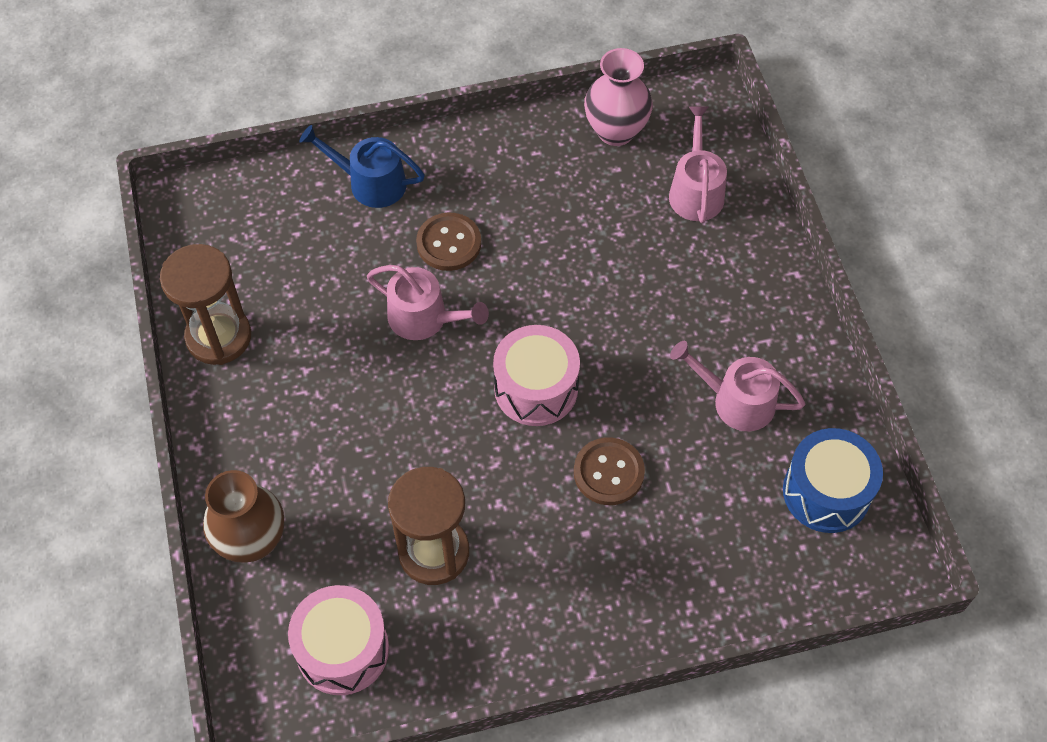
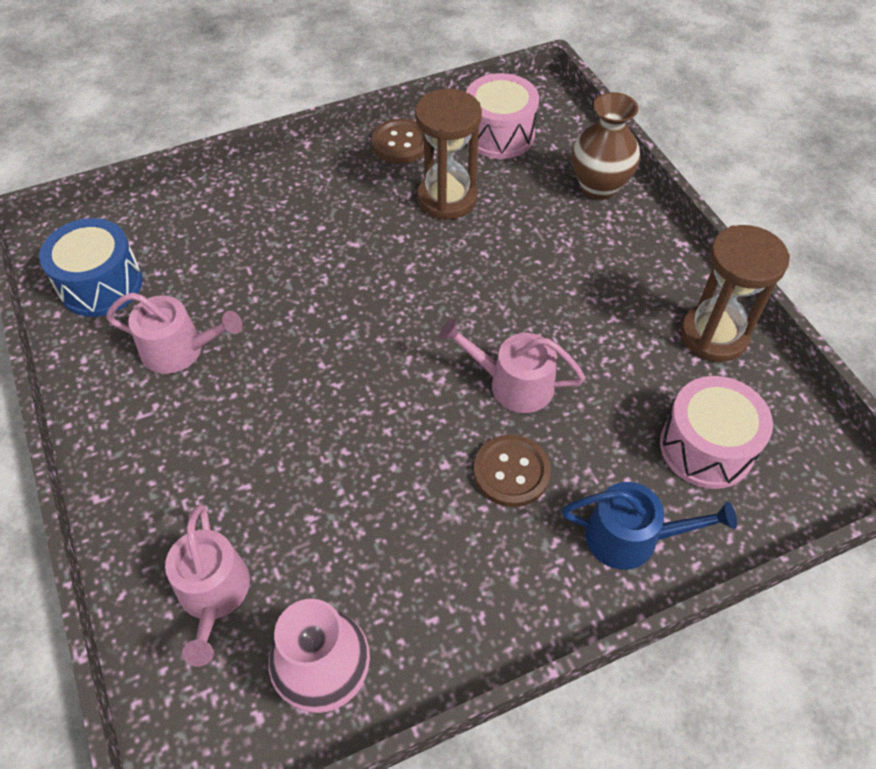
camera: 170 degrees right, 5 degrees down
pink drum [493,325,580,426] -> pink drum moved to [660,376,773,489]
brown button [574,437,645,505] -> brown button moved to [371,119,424,164]

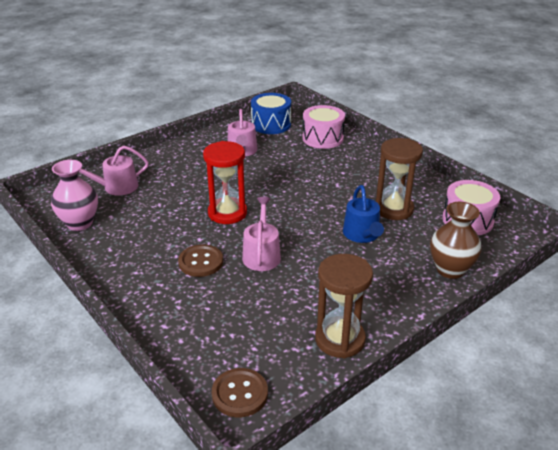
camera: 75 degrees right, 20 degrees down
brown button [371,119,424,164] -> brown button moved to [212,368,268,417]
blue watering can [562,482,737,570] -> blue watering can moved to [343,185,384,243]
pink drum [660,376,773,489] -> pink drum moved to [303,105,345,149]
none -> red hourglass [203,141,247,224]

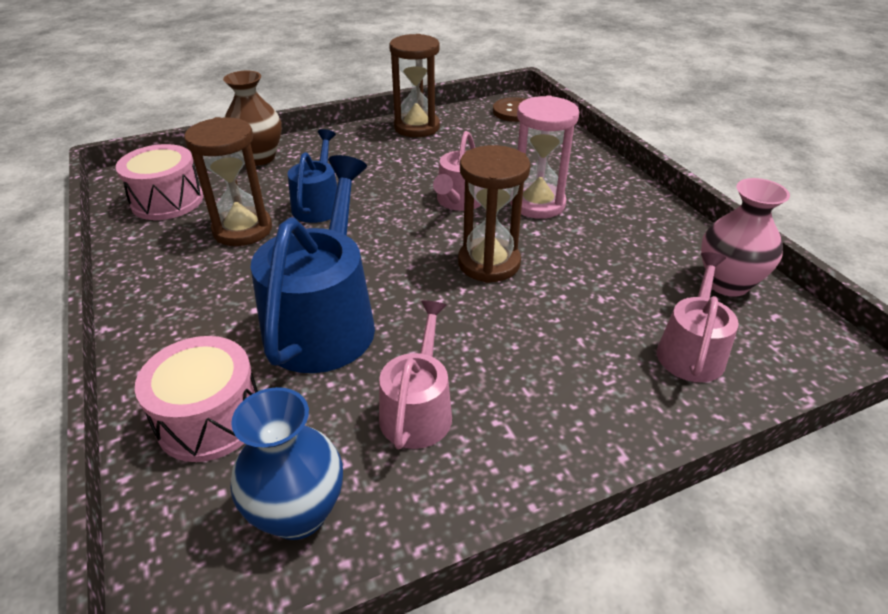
camera: 165 degrees left, 5 degrees up
pink watering can [79,146,149,196] -> pink watering can turned 60 degrees counterclockwise [657,252,739,382]
brown button [178,244,223,277] -> pink hourglass [510,95,579,219]
red hourglass [203,141,247,224] -> brown hourglass [458,145,531,283]
blue drum [251,93,291,134] -> blue vase [230,387,343,540]
none -> blue watering can [251,155,375,373]

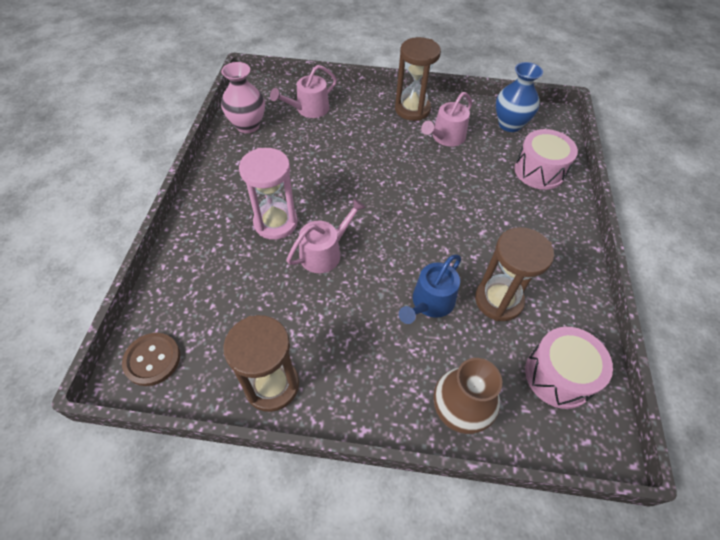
camera: 150 degrees left, 15 degrees up
blue watering can [251,155,375,373] -> none
brown hourglass [458,145,531,283] -> brown hourglass moved to [395,37,441,121]

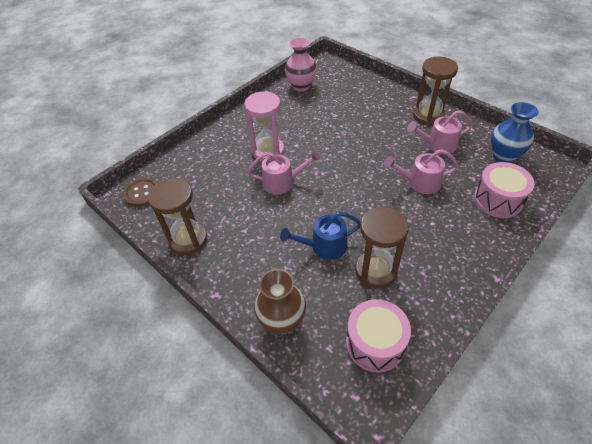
camera: 40 degrees right, 5 degrees down
pink watering can [270,65,337,118] -> pink watering can moved to [384,149,459,194]

